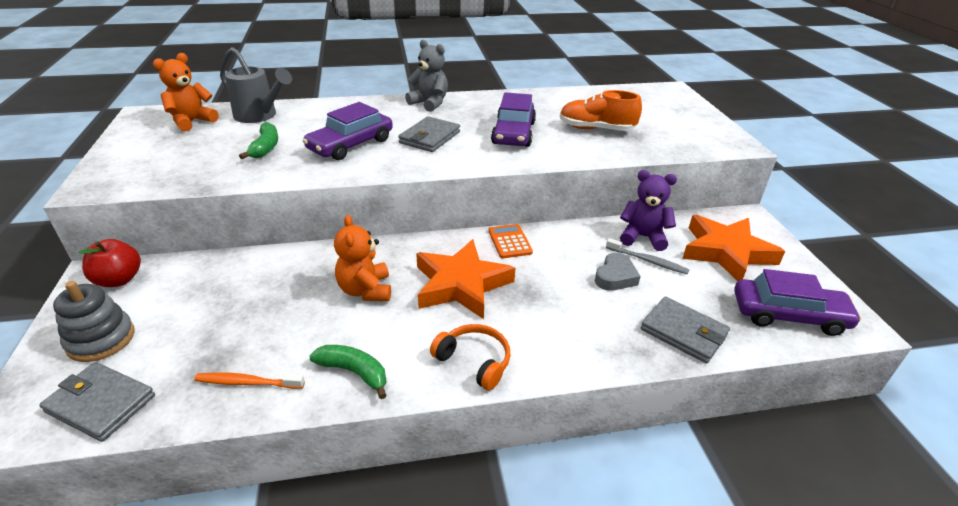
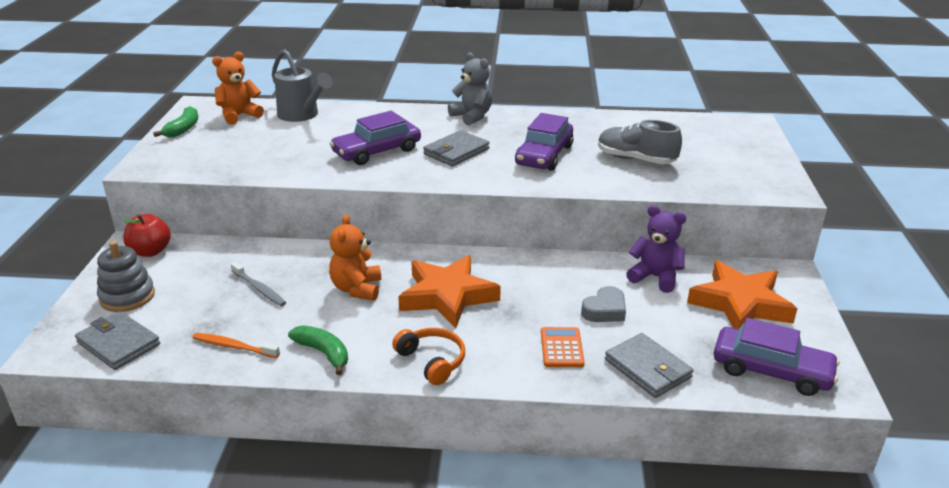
camera: 15 degrees right, 5 degrees down
green banana [239,122,278,159] -> green banana moved to [153,106,198,137]
orange calculator [488,224,533,258] -> orange calculator moved to [541,327,585,367]
orange shoe [560,90,642,131] -> grey shoe [598,120,682,164]
grey toothbrush [606,238,689,275] -> grey toothbrush moved to [231,262,286,306]

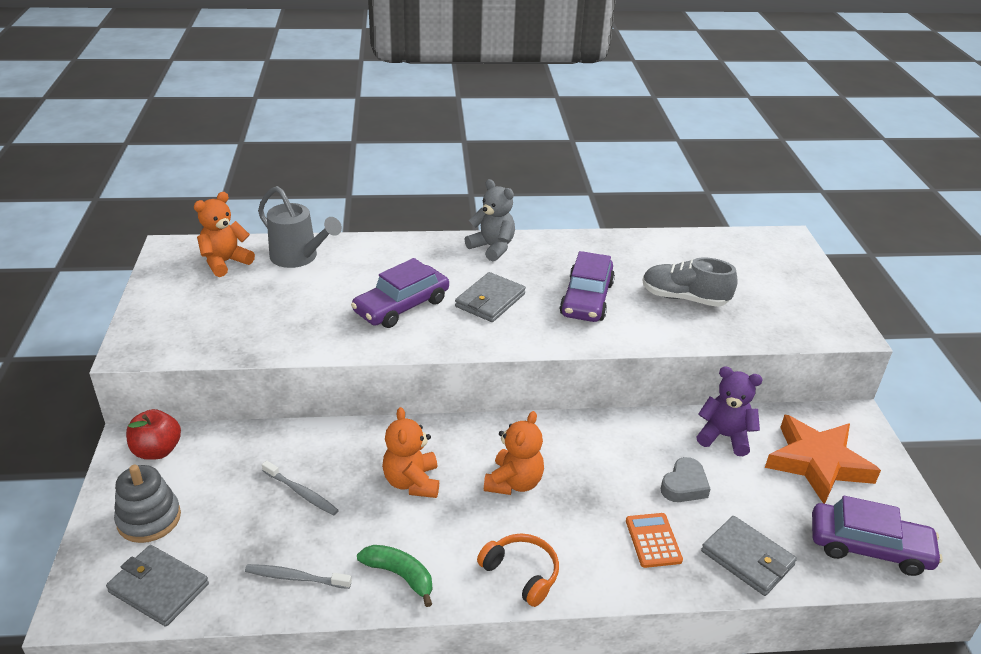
camera: 10 degrees left, 5 degrees up
green banana [153,106,198,137] -> none
orange toothbrush [192,333,280,358] -> grey toothbrush [245,564,352,589]
orange star [398,255,501,328] -> orange teddy bear [484,411,544,495]

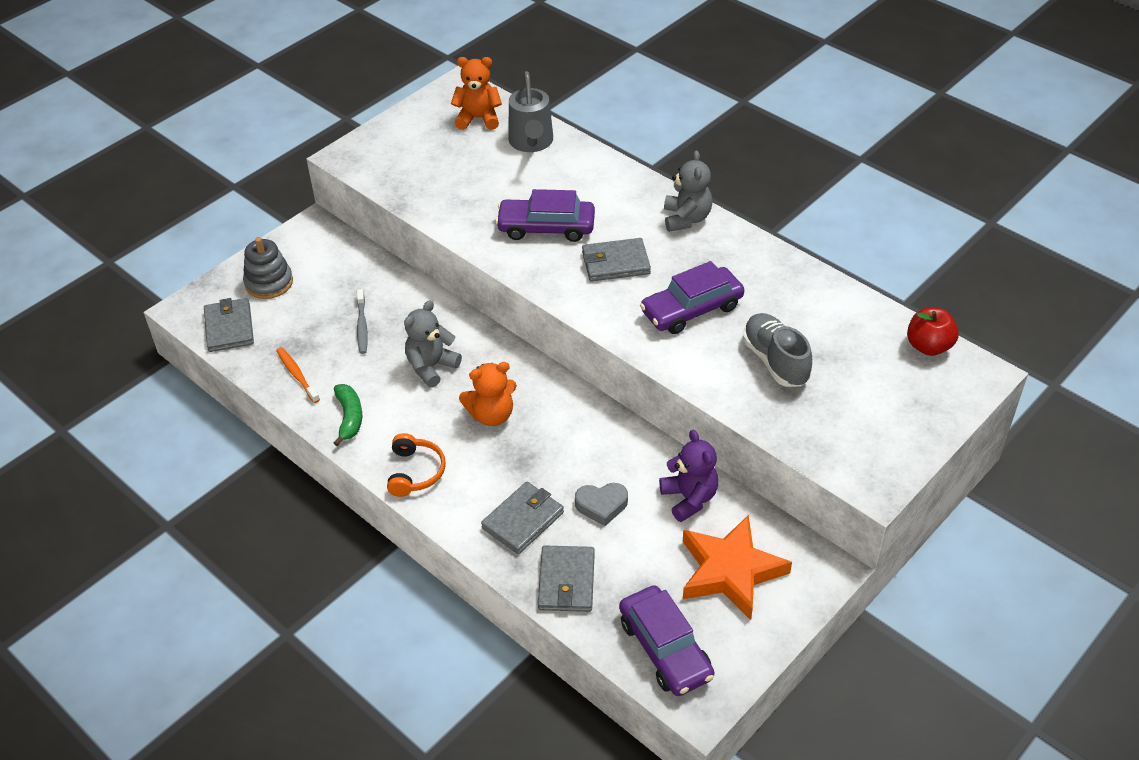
camera: 50 degrees right, 10 degrees up
red apple [126,409,181,460] -> red apple moved to [907,308,959,356]
grey toothbrush [245,564,352,589] -> orange toothbrush [276,347,320,403]
orange teddy bear [382,407,439,498] -> grey teddy bear [404,300,462,388]
orange calculator [626,513,683,568] -> grey wallet [481,482,564,554]

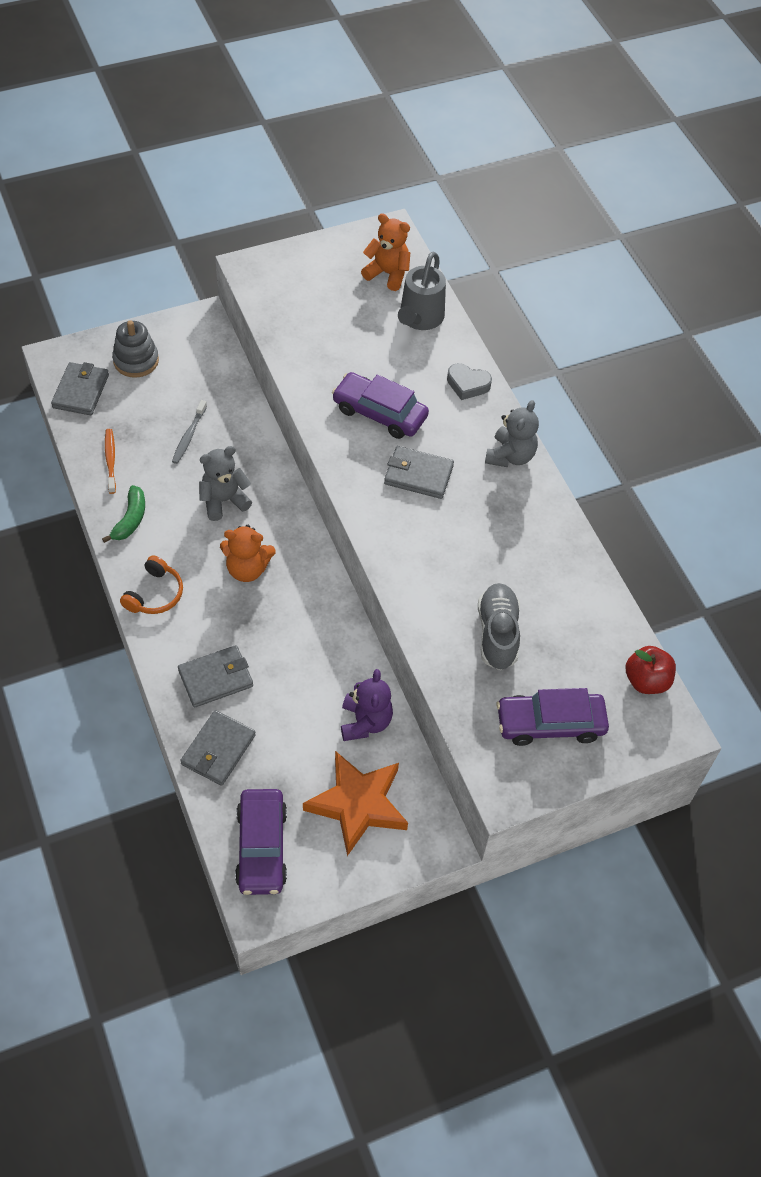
camera: 20 degrees right, 10 degrees up
grey heart [575,483,628,526] -> grey heart moved to [447,363,492,400]
purple car [640,261,744,334] -> purple car moved to [496,688,609,746]

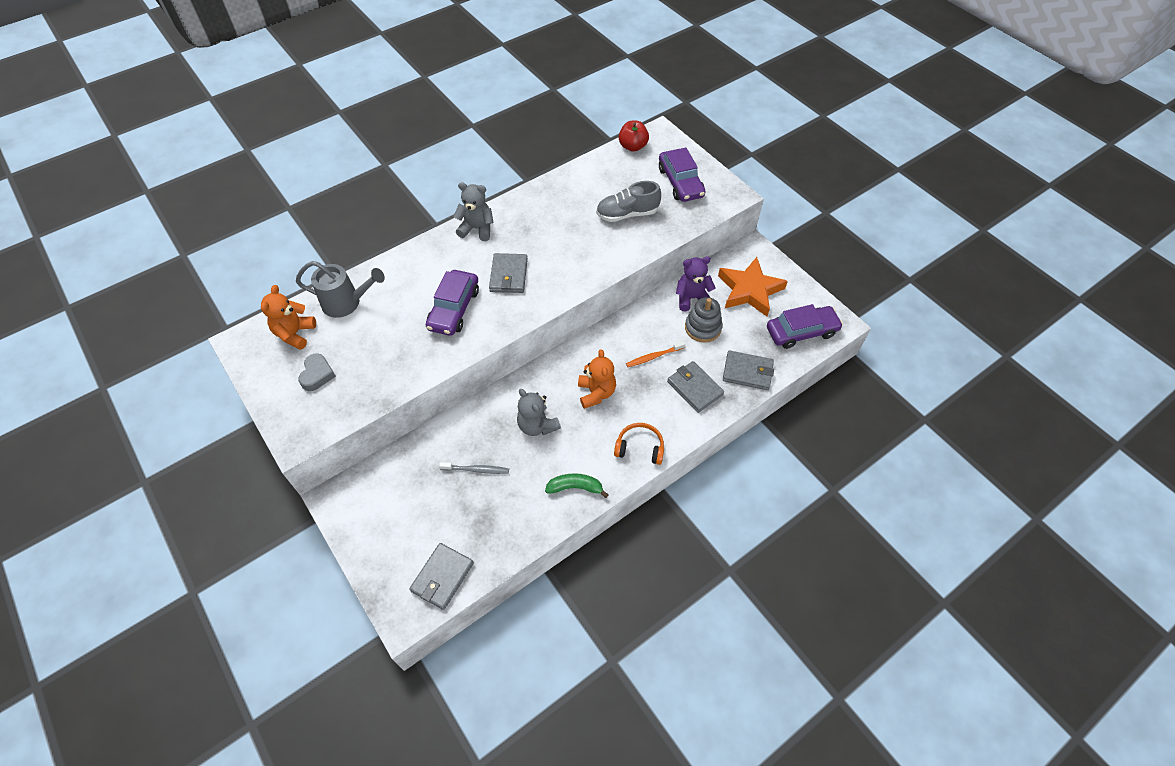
camera: 100 degrees left, 0 degrees up
grey wallet [51,362,109,415] -> grey wallet turned 60 degrees counterclockwise [409,543,474,610]
orange toothbrush [105,429,116,494] -> orange toothbrush moved to [626,341,685,367]
grey stacking toy [112,320,159,378] -> grey stacking toy moved to [685,297,723,343]
grey heart [447,363,492,400] -> grey heart moved to [298,353,336,391]

